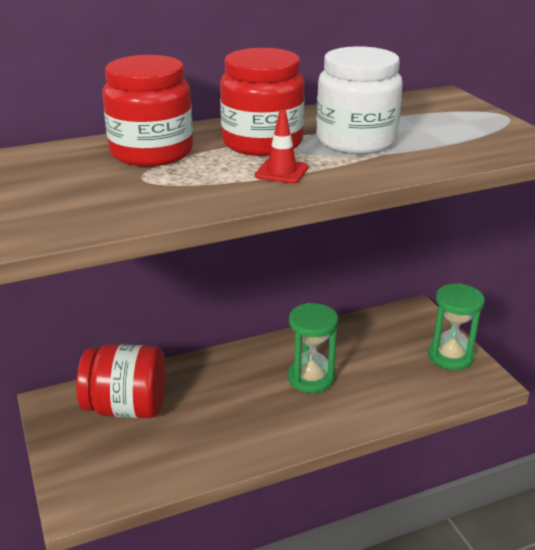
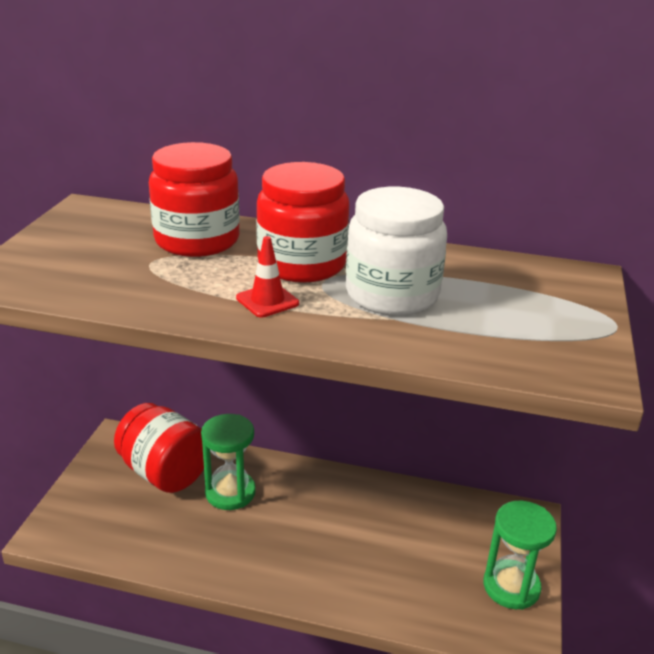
camera: 35 degrees right, 0 degrees up
green hourglass [288,303,338,393] -> green hourglass moved to [201,414,256,510]

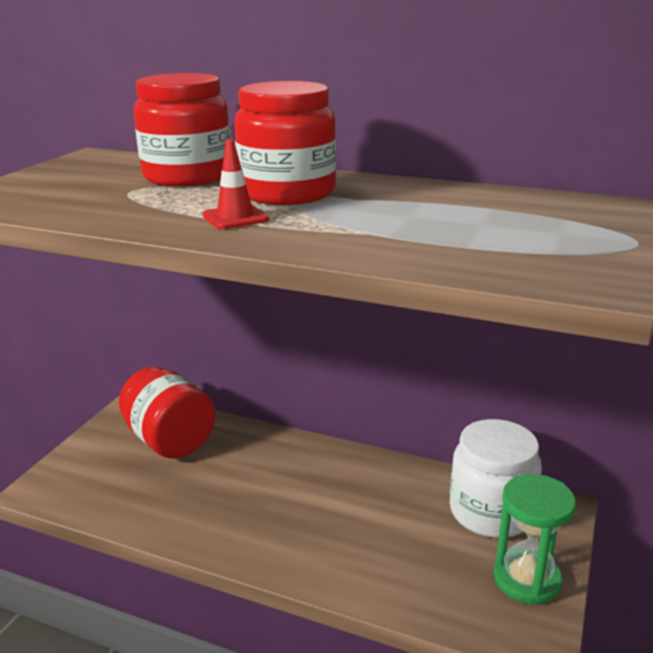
camera: 10 degrees right, 5 degrees down
green hourglass [201,414,256,510] -> none
white jar [346,187,447,316] -> white jar moved to [450,419,542,538]

